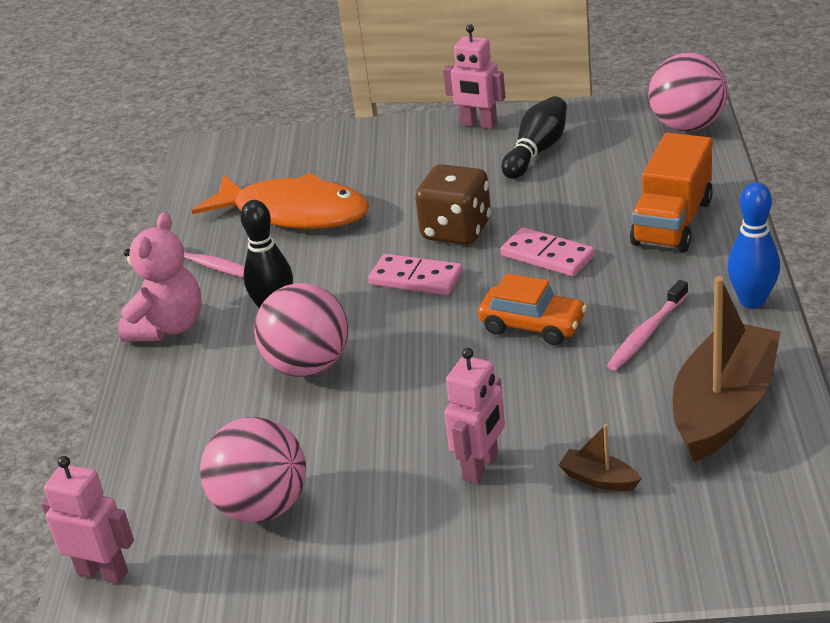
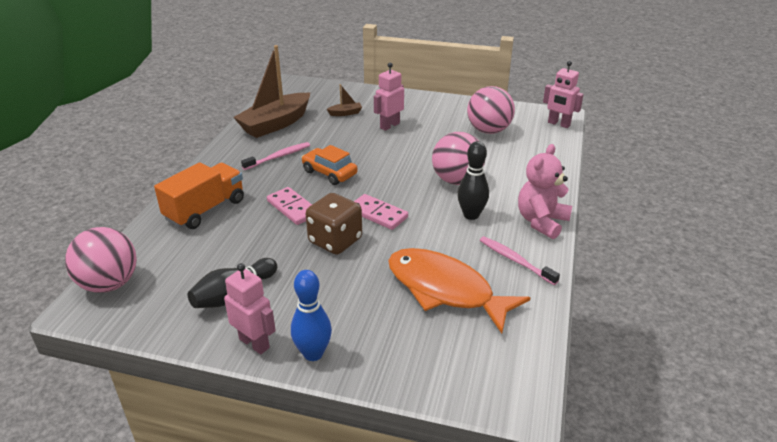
camera: 170 degrees left, 0 degrees up
brown boat [559,424,641,491] -> brown boat turned 60 degrees counterclockwise [327,84,362,116]
blue bowling pin [727,182,780,308] -> blue bowling pin moved to [291,270,332,361]

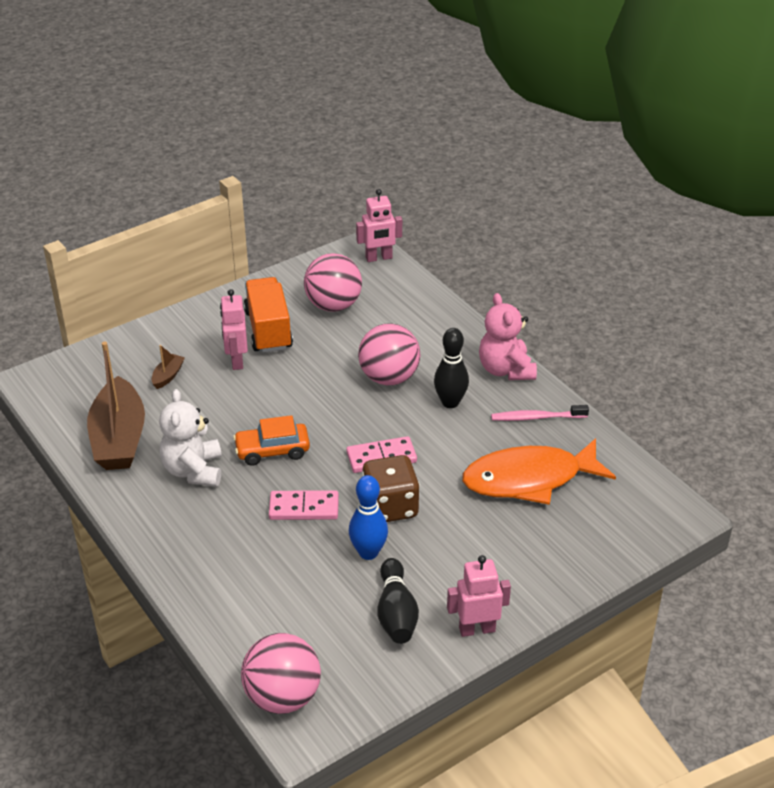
camera: 50 degrees left, 5 degrees up
orange truck [154,162,244,229] -> orange truck moved to [244,277,293,353]
pink toothbrush [241,142,310,170] -> white teddy bear [159,389,222,487]
blue bowling pin [291,270,332,361] -> blue bowling pin moved to [349,475,388,560]

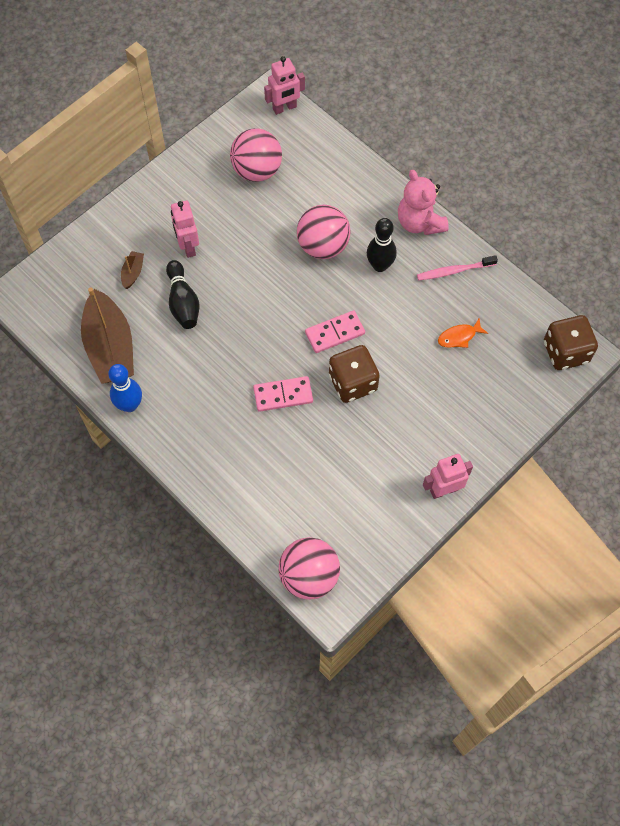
camera: 10 degrees left, 25 degrees up
white teddy bear [159,389,222,487] -> none
orange car [233,415,310,466] -> none
orange truck [244,277,293,353] -> none
blue bowling pin [349,475,388,560] -> blue bowling pin moved to [108,364,142,412]
black bowling pin [378,558,419,644] -> black bowling pin moved to [166,260,200,329]
orange fish [462,438,616,505] -> orange fish [438,318,488,348], size x0.41
none -> brown dice [544,315,598,370]

